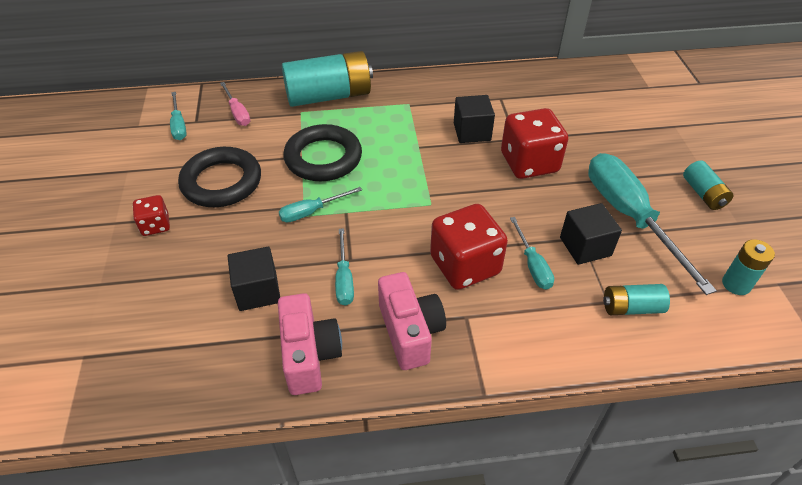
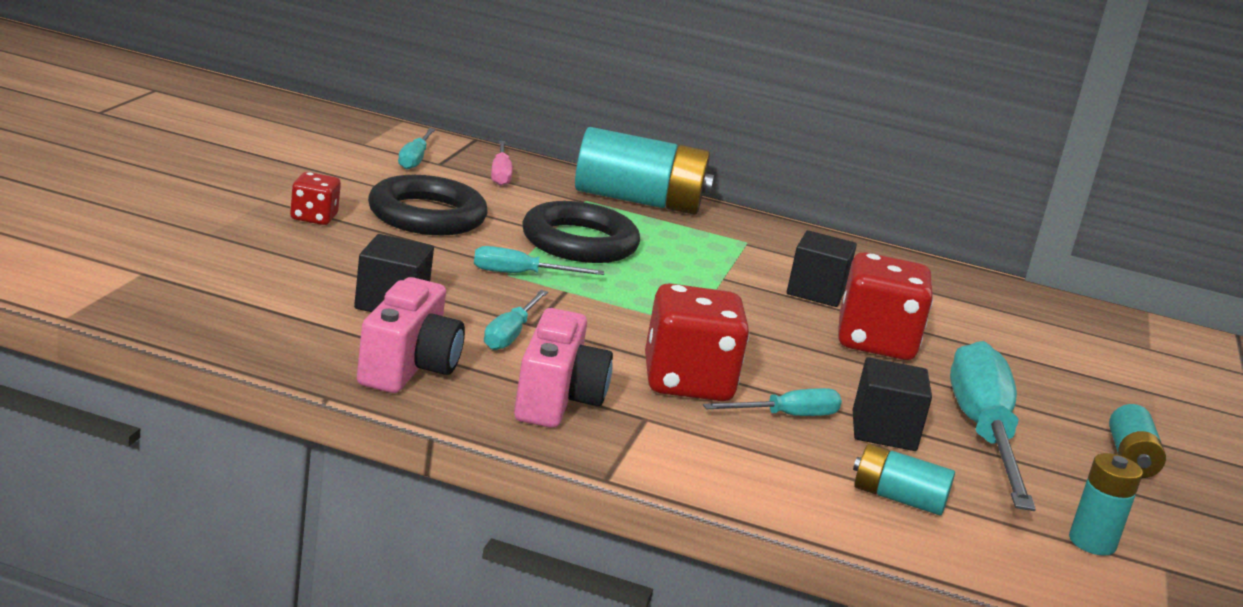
camera: 20 degrees right, 25 degrees down
turquoise screwdriver [510,217,554,290] -> turquoise screwdriver turned 120 degrees counterclockwise [703,388,842,416]

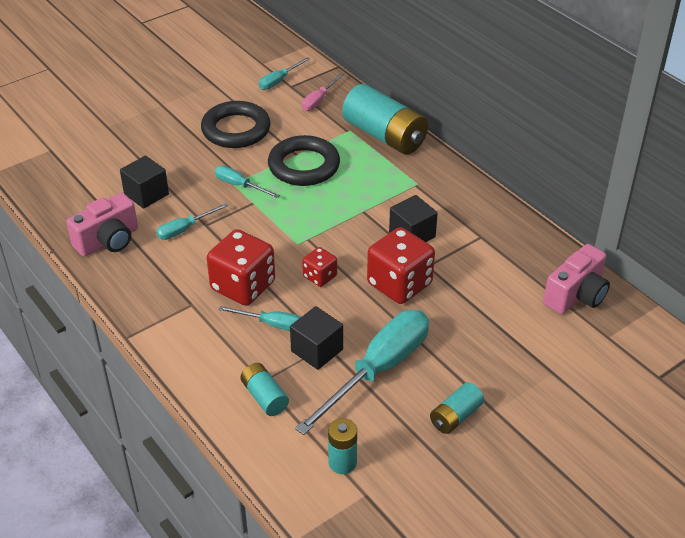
camera: 40 degrees right, 20 degrees up
red dice [290,172,341,225] -> red dice moved to [302,247,337,287]
pink camera [514,308,613,428] -> pink camera moved to [543,244,610,314]

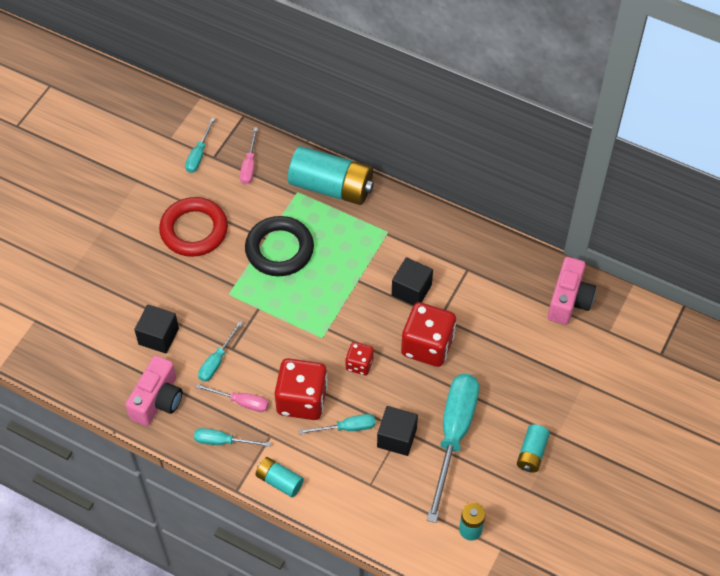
camera: 25 degrees left, 15 degrees up
black ring [201,101,271,148] -> red ring [159,197,228,257]
turquoise screwdriver [215,166,280,198] -> turquoise screwdriver moved to [194,428,271,447]
turquoise battery [240,363,289,416] -> turquoise battery moved to [255,457,304,497]
none -> pink screwdriver [195,384,269,412]

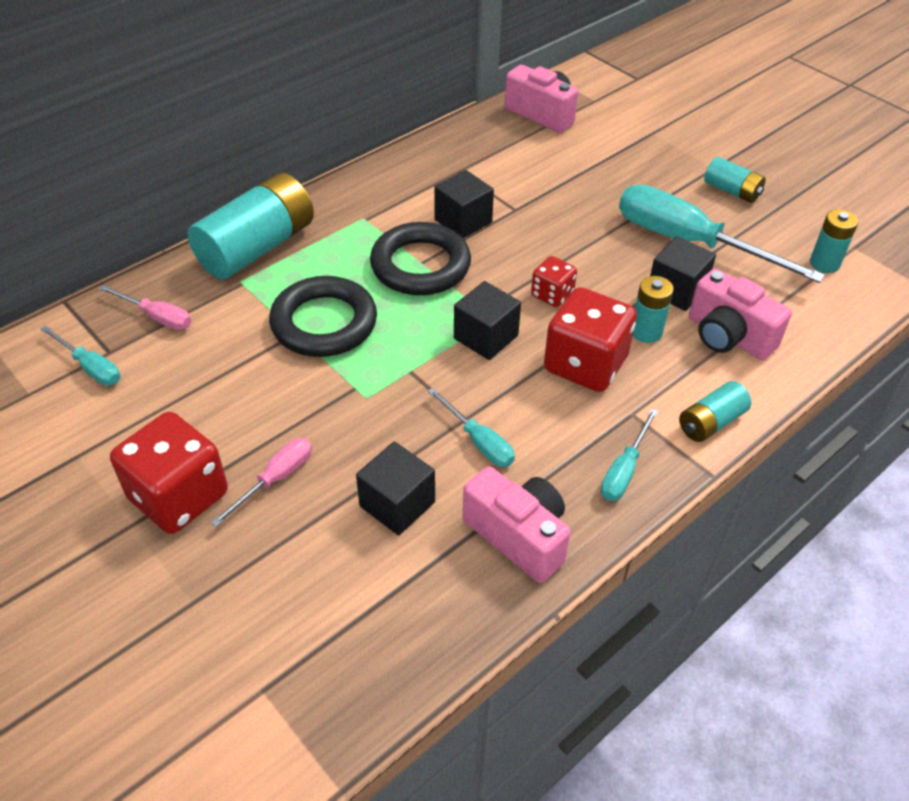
camera: 70 degrees left, 10 degrees down
red ring [159,197,228,257] -> none
pink screwdriver [195,384,269,412] -> pink screwdriver moved to [211,438,312,527]
turquoise screwdriver [299,414,375,434] -> turquoise battery [633,276,674,343]
red dice [401,302,456,367] -> red dice moved to [110,412,228,534]
none -> black ring [370,222,471,295]
none -> black cube [454,281,521,360]
none -> pink camera [689,269,792,360]

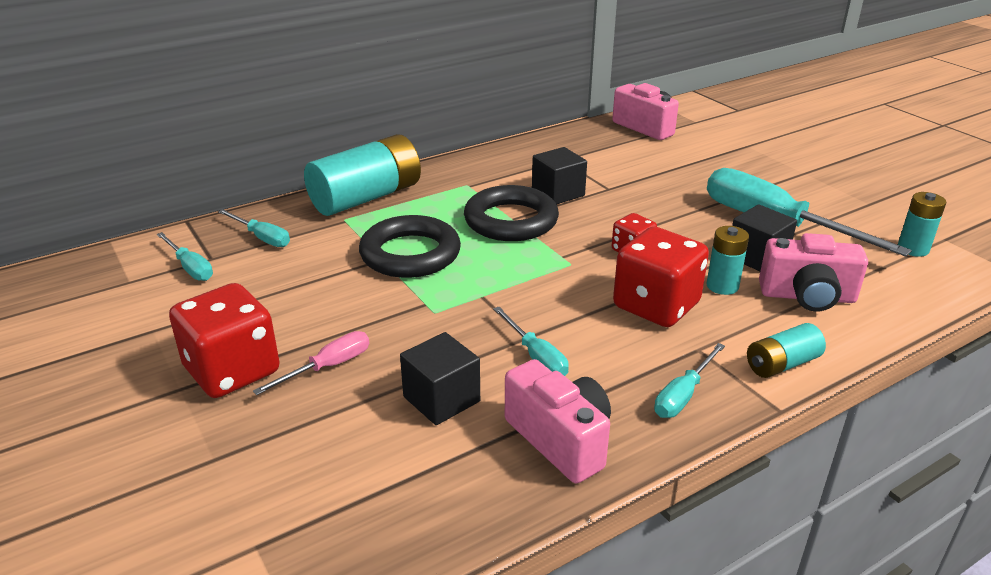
camera: 10 degrees right, 15 degrees down
pink screwdriver [99,285,191,330] -> turquoise screwdriver [218,209,290,247]
black cube [454,281,521,360] -> none
pink camera [689,269,792,360] -> pink camera turned 45 degrees counterclockwise [759,233,868,312]
turquoise battery [704,157,766,203] -> none

